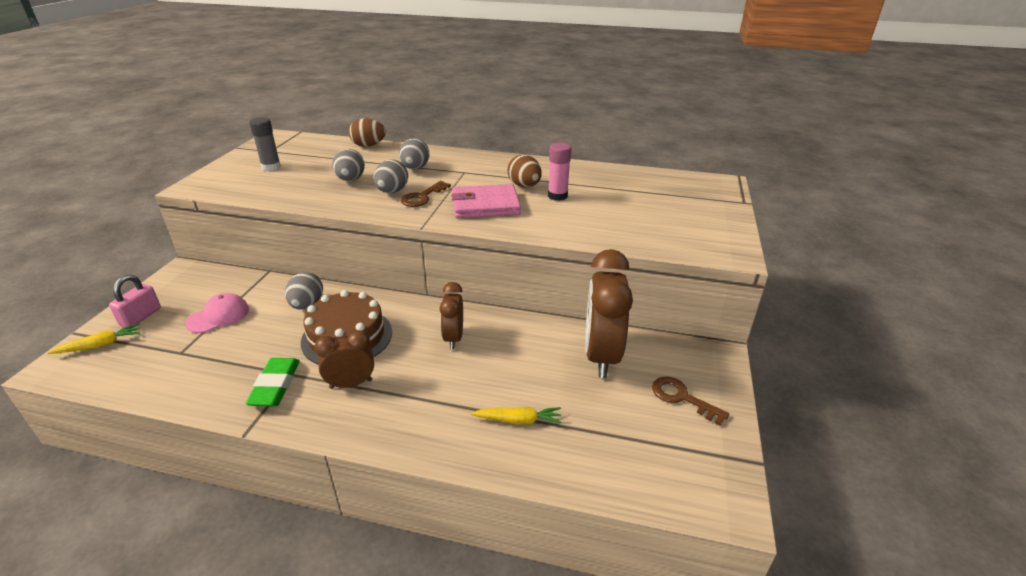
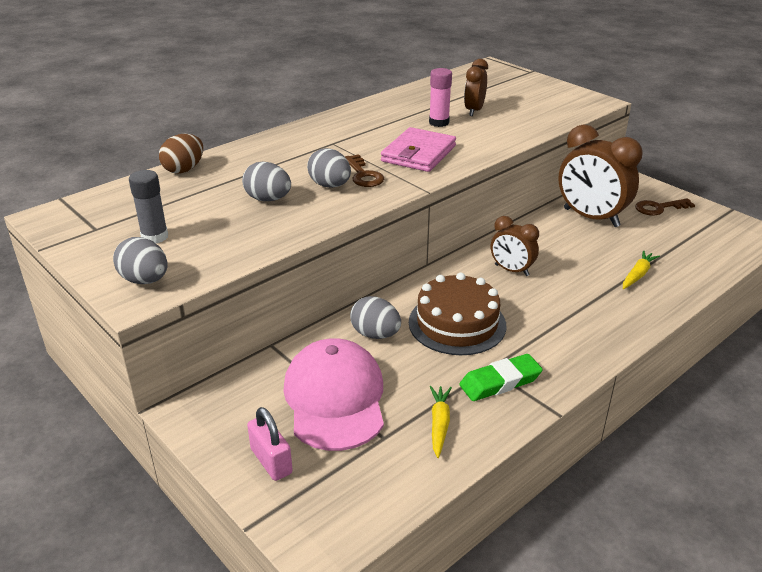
camera: 55 degrees left, 0 degrees up
yellow carrot [47,323,140,354] -> yellow carrot moved to [430,386,452,458]
pink cap [185,293,249,333] -> pink cap [283,338,384,451], size x1.83
green eraser [246,358,300,406] -> green eraser turned 60 degrees counterclockwise [459,354,543,401]
brown clock [314,330,374,389] -> brown clock moved to [464,59,488,116]
grey egg [399,138,429,170] -> grey egg moved to [113,237,168,284]
brown egg [508,155,542,187] -> none

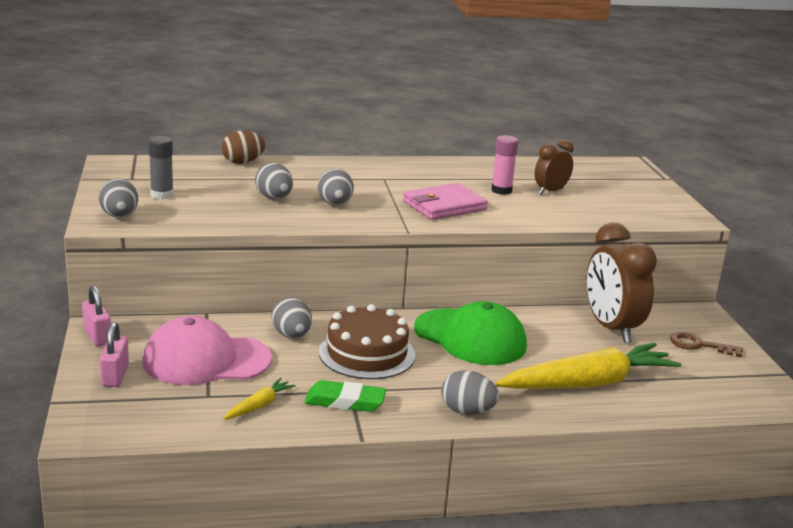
camera: 30 degrees right, 10 degrees down
pink cap [283,338,384,451] -> pink cap turned 120 degrees counterclockwise [143,316,272,385]
brown key [345,154,384,187] -> none
brown clock [491,216,539,276] -> green cap [414,301,527,365]
yellow carrot [623,250,660,289] -> yellow carrot [496,343,681,389], size x2.34
none -> pink padlock [82,286,111,347]
none -> grey egg [441,370,499,415]

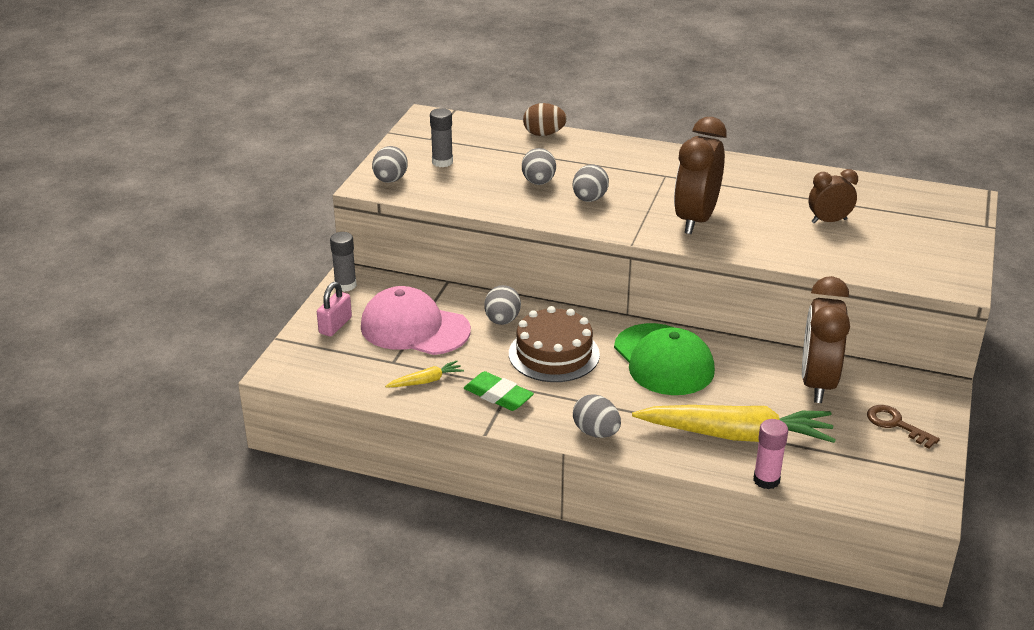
camera: 30 degrees right, 10 degrees up
pink padlock [82,286,111,347] -> grey glue stick [330,232,357,292]
pink wallet [403,183,488,220] -> brown clock [674,117,727,234]
pink glue stick [491,135,519,195] -> pink glue stick moved to [753,419,788,489]

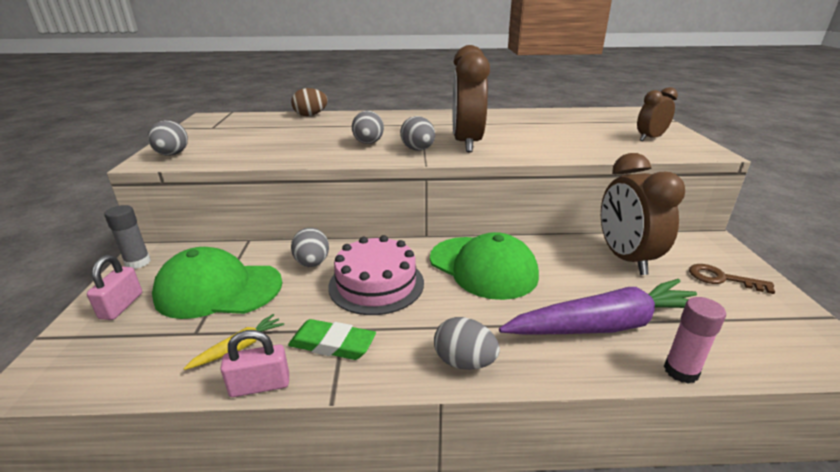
camera: 20 degrees left, 5 degrees down
pink cap [361,286,471,355] -> green cap [152,247,282,319]
grey glue stick [430,108,453,167] -> none
brown cake [509,306,600,382] -> pink cake [328,235,424,315]
grey egg [522,148,556,185] -> grey egg moved to [400,116,435,151]
yellow carrot [632,405,836,443] -> purple carrot [499,279,697,335]
brown clock [809,169,858,223] -> brown clock moved to [637,87,678,141]
none -> pink padlock [220,330,289,397]

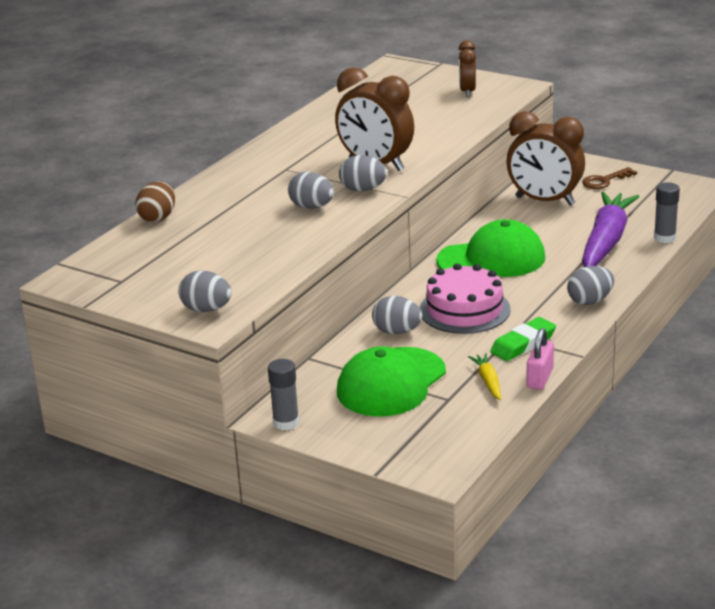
camera: 55 degrees left, 0 degrees up
pink padlock [87,255,142,320] -> none
pink glue stick [664,297,726,384] -> grey glue stick [654,182,680,243]

